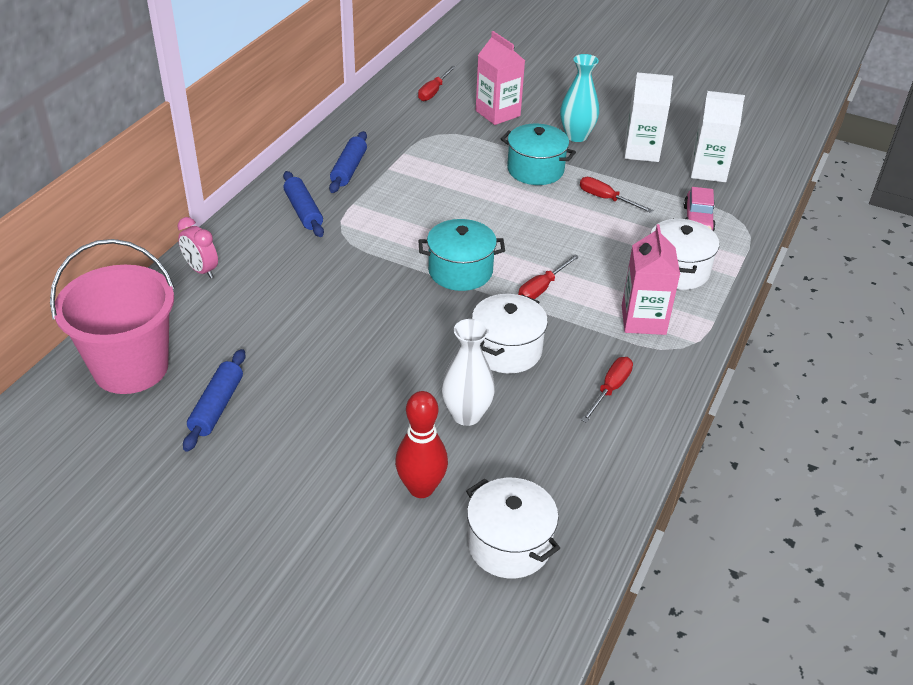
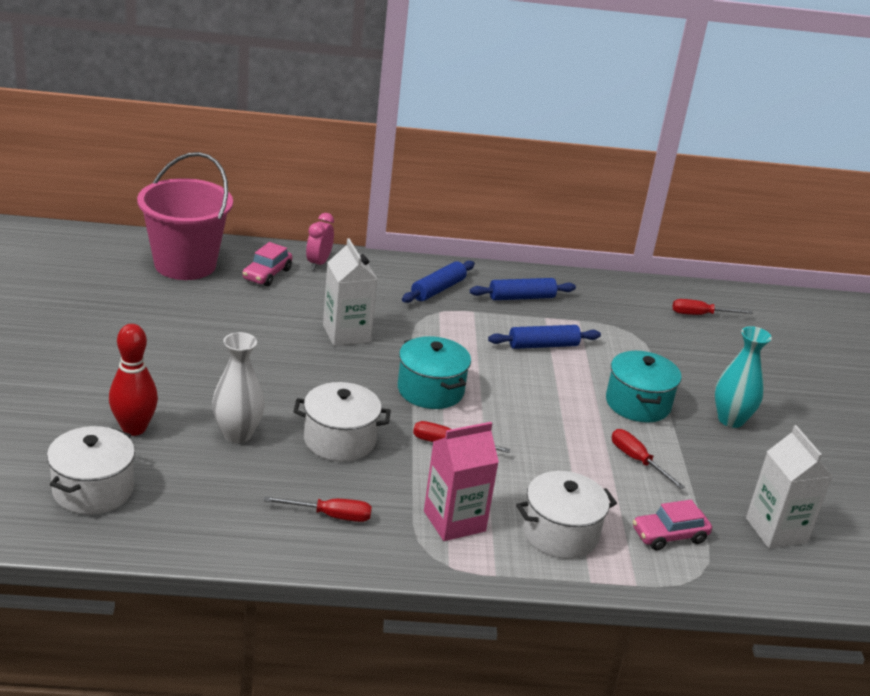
camera: 60 degrees right, 10 degrees down
blue rolling pin [183,349,246,452] -> blue rolling pin moved to [488,325,601,349]
pink carton [476,31,525,125] -> none
red screwdriver [580,177,653,213] -> red screwdriver turned 45 degrees counterclockwise [612,429,685,489]
white carton [624,72,673,162] -> white carton moved to [323,238,377,346]
none -> pink car [242,242,292,286]

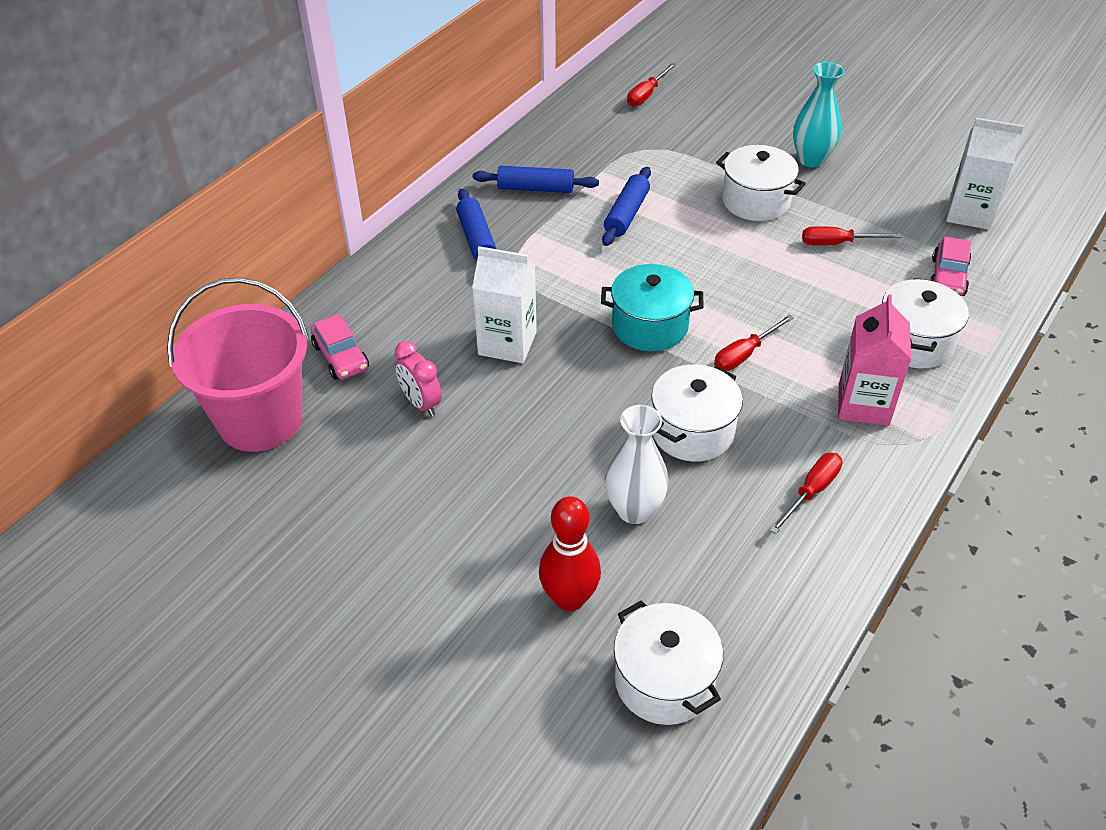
camera: 50 degrees left, 15 degrees up
pink clock [306,213,334,270] -> pink clock moved to [395,341,442,417]
blue rolling pin [470,278,576,300] -> blue rolling pin turned 75 degrees clockwise [473,166,599,193]
turquoise pot [606,351,682,422] -> white pot [716,145,806,221]

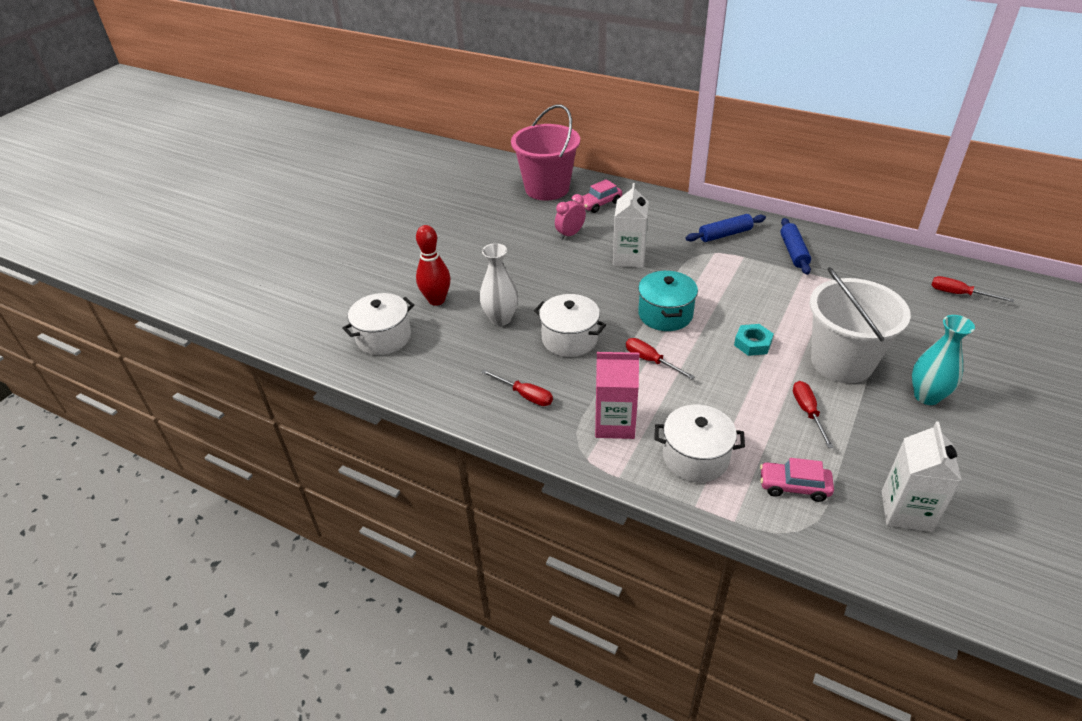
camera: 85 degrees right, 5 degrees down
blue rolling pin [602,167,651,246] -> none
white pot [716,145,806,221] -> white bucket [810,267,911,383]
none -> turquoise nut [734,324,774,356]

